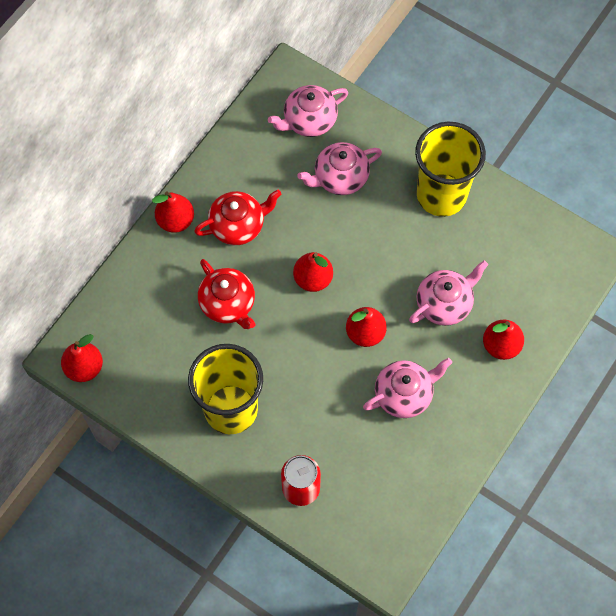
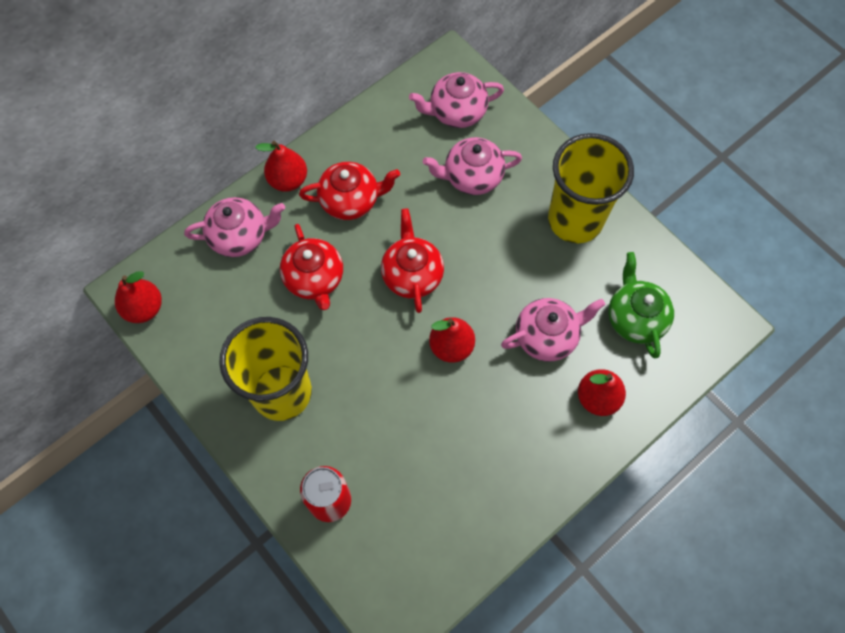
camera: 15 degrees right, 0 degrees up
red pear [293,252,333,292] -> red teapot [381,208,444,313]
pink teapot [363,358,452,418] -> pink teapot moved to [184,197,285,257]
none -> green teapot [608,252,674,359]

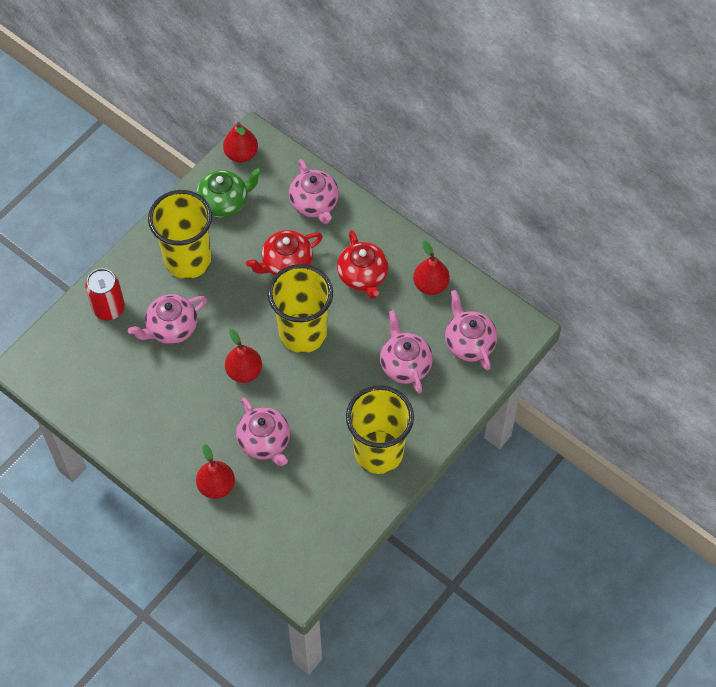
camera: 80 degrees right, 5 degrees down
red pear [255,141,307,192] -> red pear moved to [413,240,450,295]
red teapot [381,208,444,313] -> yellow cup [268,264,333,353]
green teapot [608,252,674,359] -> green teapot moved to [196,167,262,217]
none -> pink teapot [128,294,207,344]

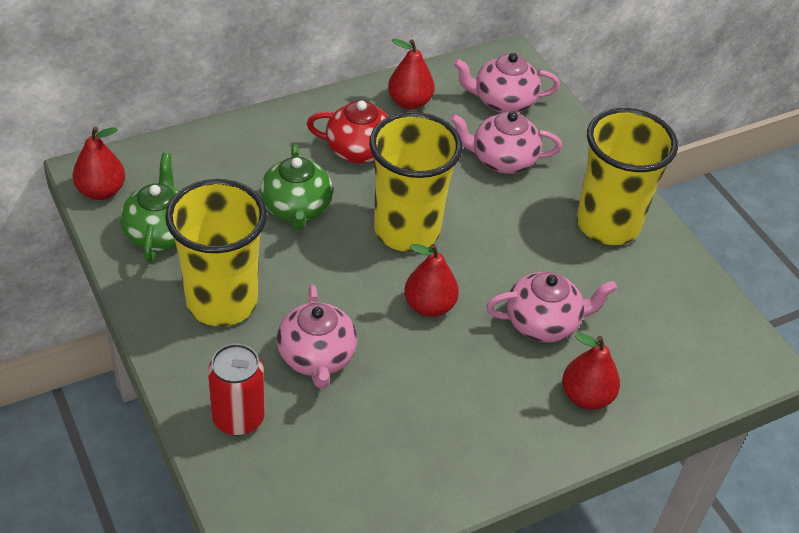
camera: 70 degrees left, 15 degrees down
red teapot [246,230,323,276] -> green teapot [260,144,333,231]
pink teapot [289,159,339,224] -> none

